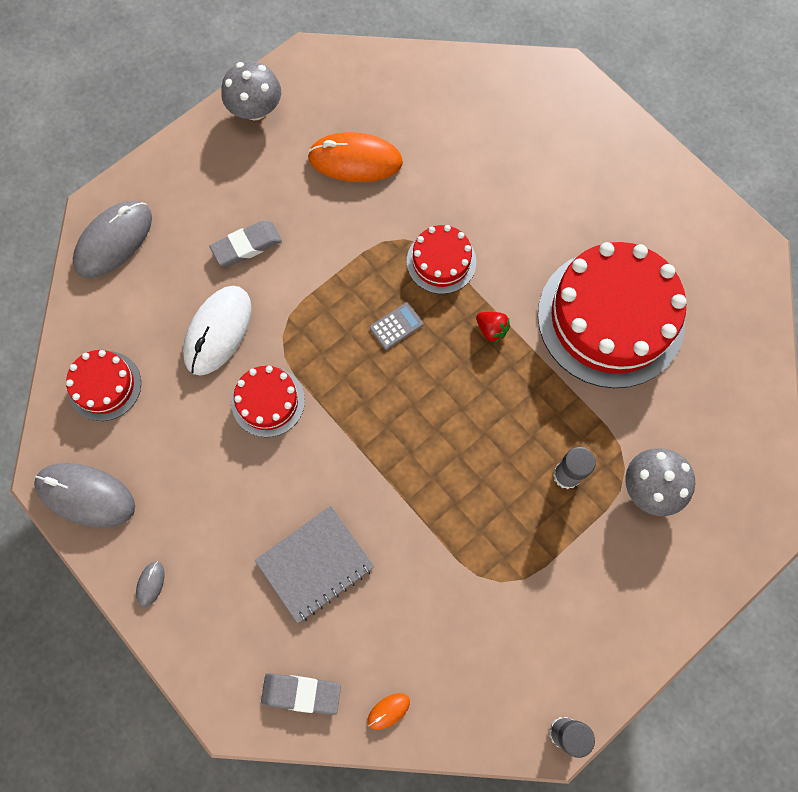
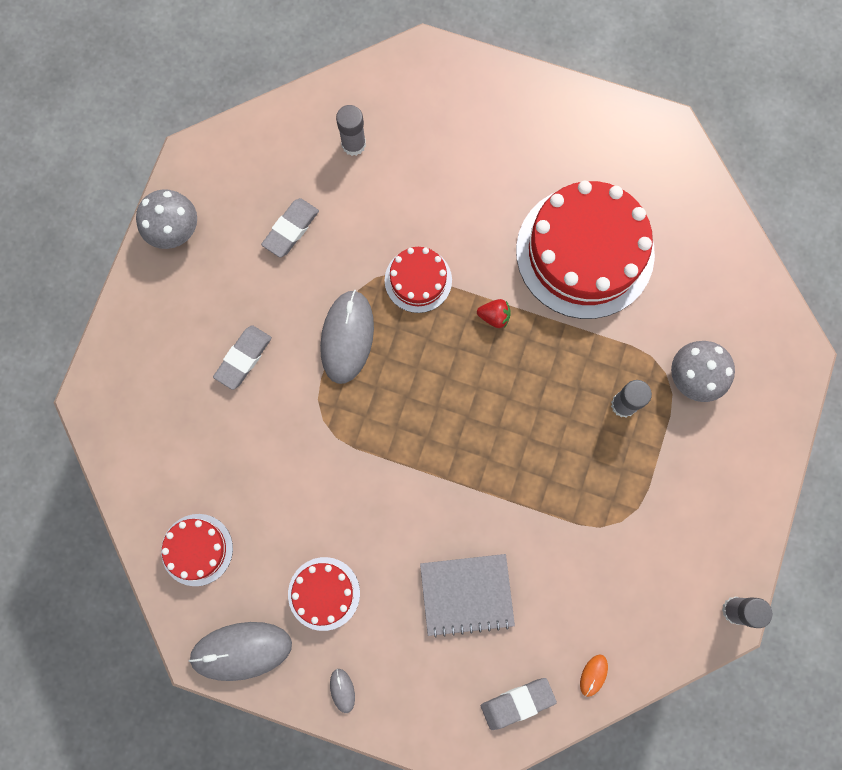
camera: 30 degrees left, 5 degrees up
grey mouse [73,201,152,278] -> grey mouse moved to [320,290,374,384]
white mouse [183,286,251,376] -> none
red cake [231,366,305,437] -> red cake moved to [288,557,360,631]
grey notebook [255,506,374,624] -> grey notebook turned 60 degrees clockwise [420,554,515,638]
orange mouse [307,132,403,182] -> grey eraser [261,198,319,257]
grey calculator [370,302,423,350] -> none
none -> grey glue stick [336,105,366,156]

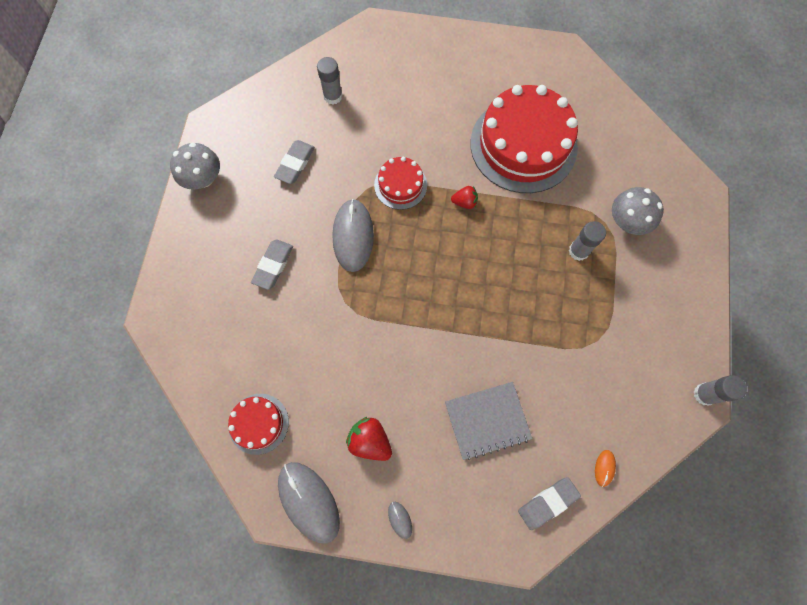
camera: 10 degrees left, 5 degrees down
grey mouse [189,622,292,681] -> grey mouse turned 75 degrees clockwise [278,462,340,544]
red cake [288,557,360,631] -> red strawberry [346,417,392,461]

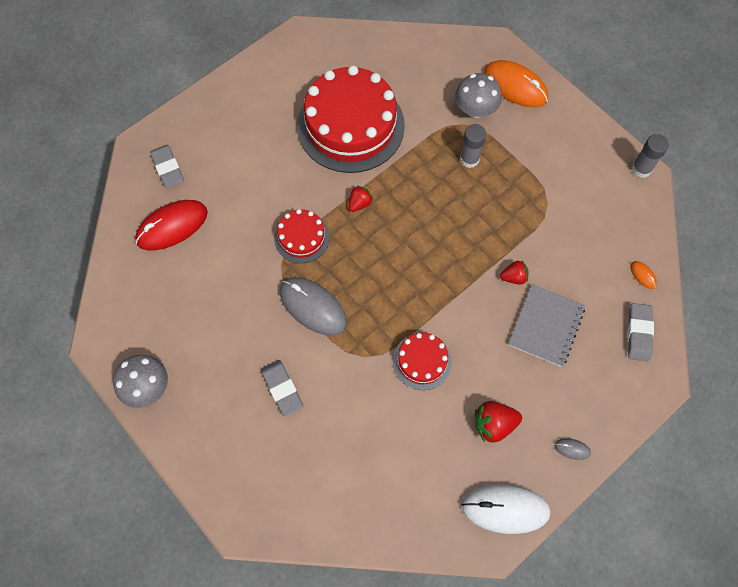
camera: 50 degrees left, 5 degrees down
red cake [228,394,289,455] -> red cake moved to [393,333,452,390]
grey eraser [274,140,315,184] -> grey eraser moved to [150,145,184,188]
grey mouse [278,462,340,544] -> white mouse [462,485,551,534]
grey glue stick [317,57,343,104] -> red mouse [135,200,208,251]
none -> orange mouse [484,60,548,107]
none -> red strawberry [500,261,529,284]

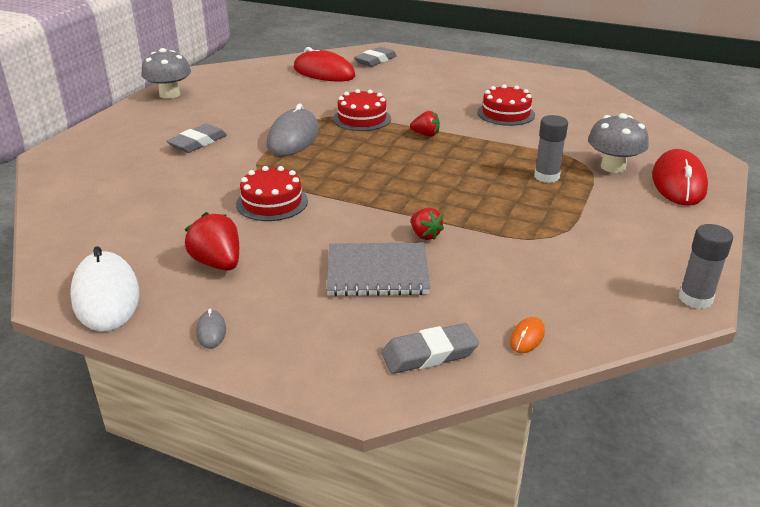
camera: 65 degrees right, 35 degrees down
red cake [297,65,405,173] -> red cake [477,84,535,126], size x0.49
orange mouse [484,60,548,107] -> red mouse [652,149,708,206]

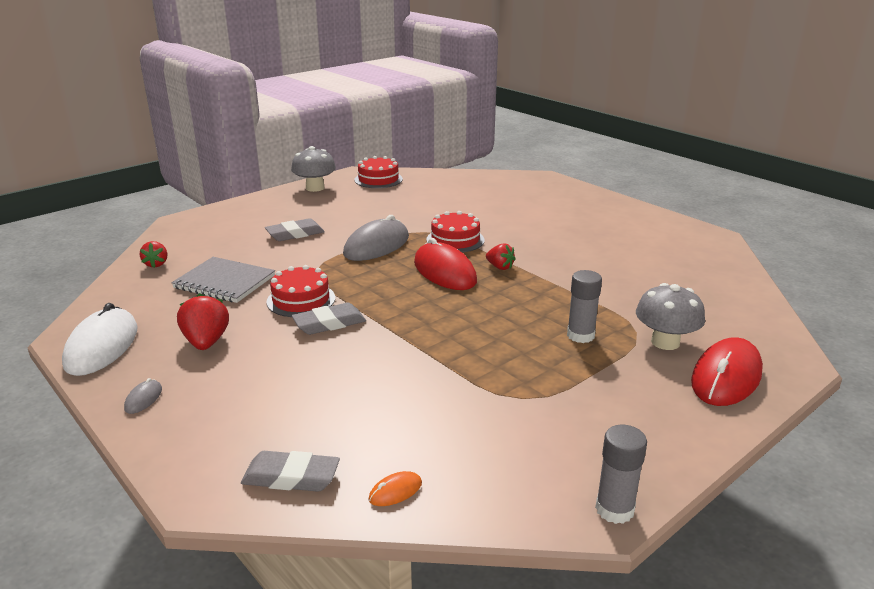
camera: 25 degrees right, 5 degrees down
red mouse [294,47,355,81] -> red mouse moved to [414,238,477,290]
grey notebook [326,242,430,296] -> grey notebook moved to [171,257,275,303]
grey eraser [354,47,397,67] -> grey eraser moved to [292,303,366,335]
red strawberry [411,208,444,240] -> red strawberry moved to [140,241,167,268]
red cake [477,84,535,126] -> red cake moved to [354,156,403,188]

